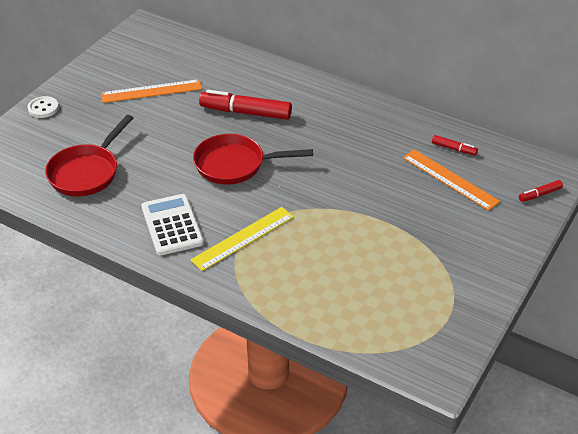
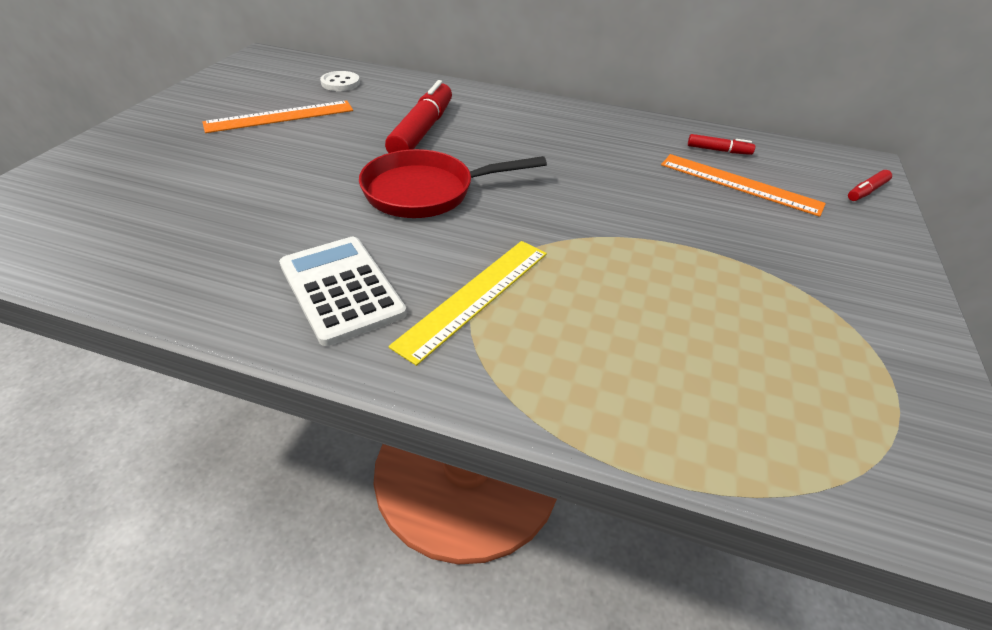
camera: 15 degrees left, 0 degrees up
white button [28,96,59,118] -> white button moved to [320,71,360,91]
red pan [45,115,133,196] -> none
red marker [199,90,292,120] -> red marker turned 105 degrees clockwise [385,80,452,153]

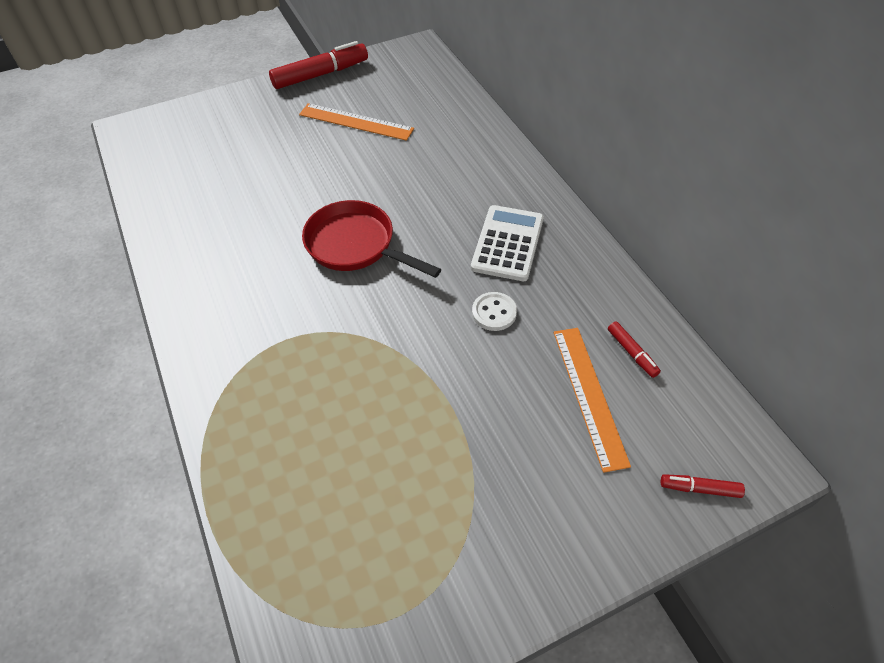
camera: 50 degrees right, 10 degrees up
white calculator [279,237,407,346] -> white calculator moved to [471,205,544,281]
white button [320,71,360,91] -> white button moved to [472,292,517,331]
red marker [385,80,452,153] -> red marker moved to [269,41,368,89]
yellow ruler [388,241,547,366] -> none

